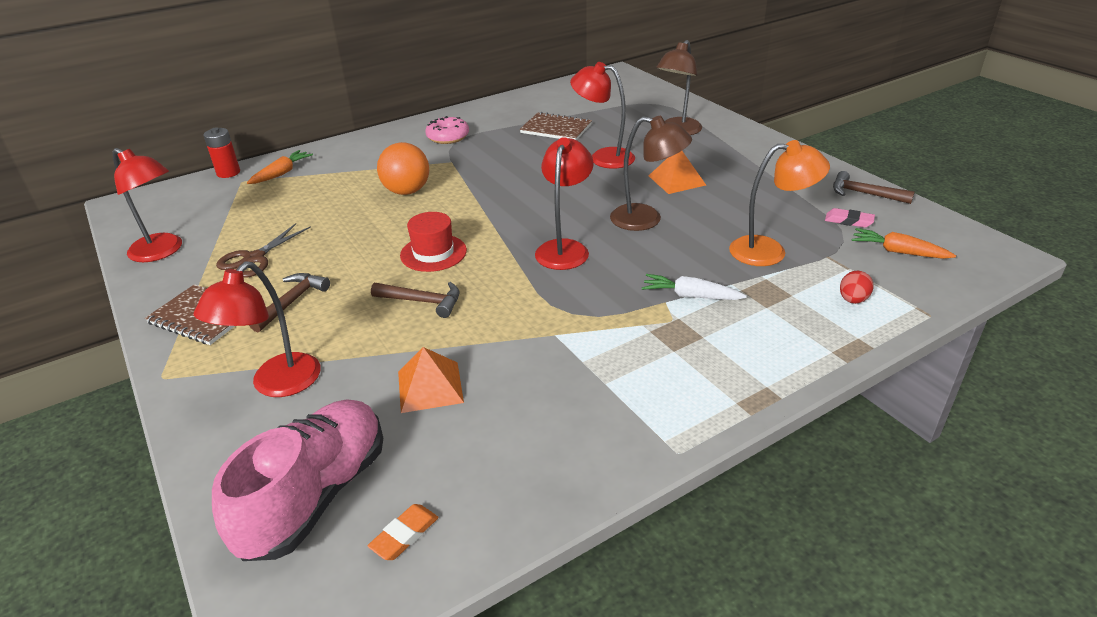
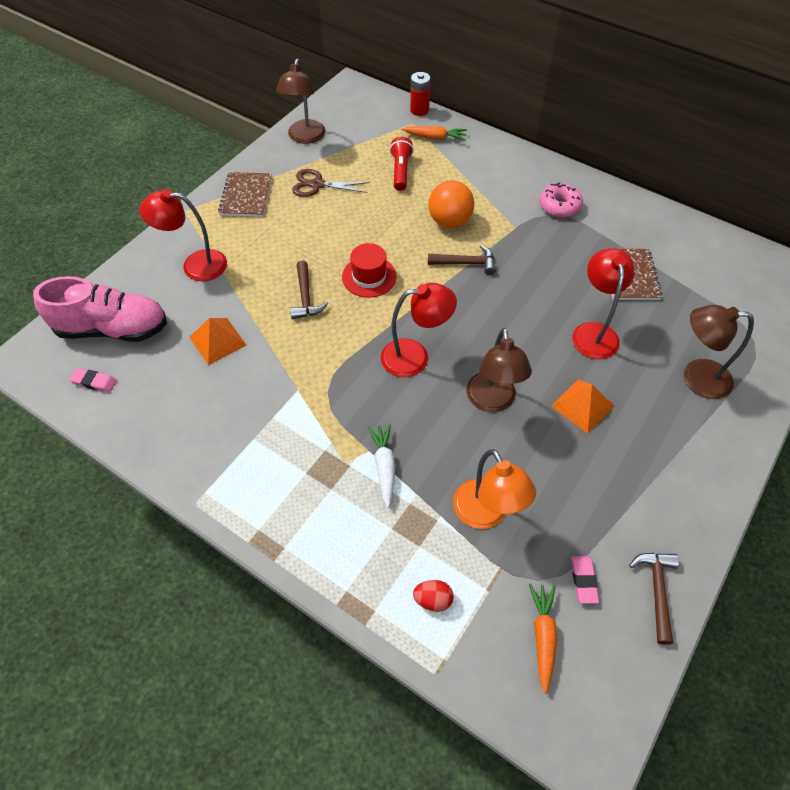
camera: 65 degrees right, 20 degrees up
red lamp [113,148,182,262] -> brown lamp [276,59,325,144]
brown hammer [249,273,330,332] -> brown hammer moved to [428,245,496,275]
orange eraser [367,504,439,560] -> pink eraser [69,368,117,392]
none -> red flashlight [390,137,414,191]

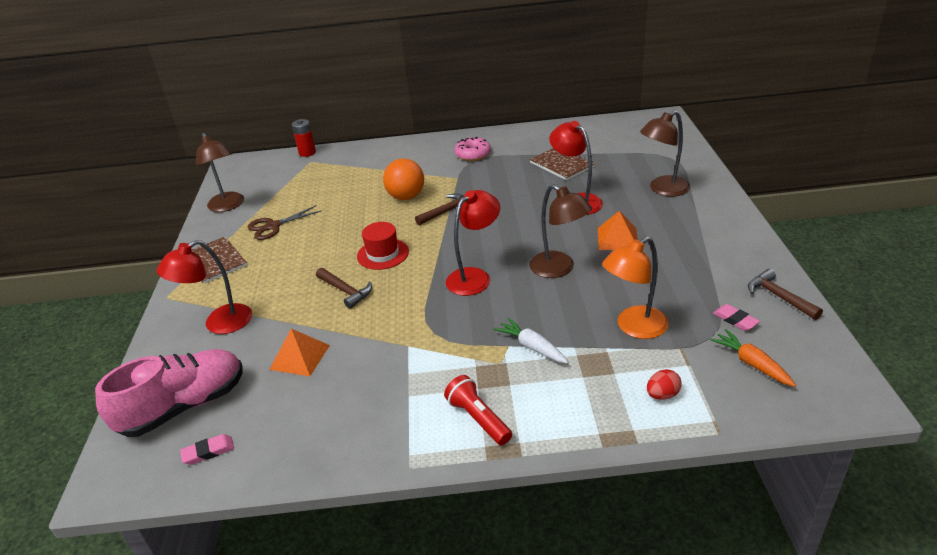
camera: 35 degrees left, 20 degrees down
red flashlight [390,137,414,191] -> red flashlight moved to [444,375,512,445]
orange carrot [402,126,467,141] -> none
orange lamp [453,449,536,529] -> orange lamp turned 120 degrees clockwise [602,237,669,339]

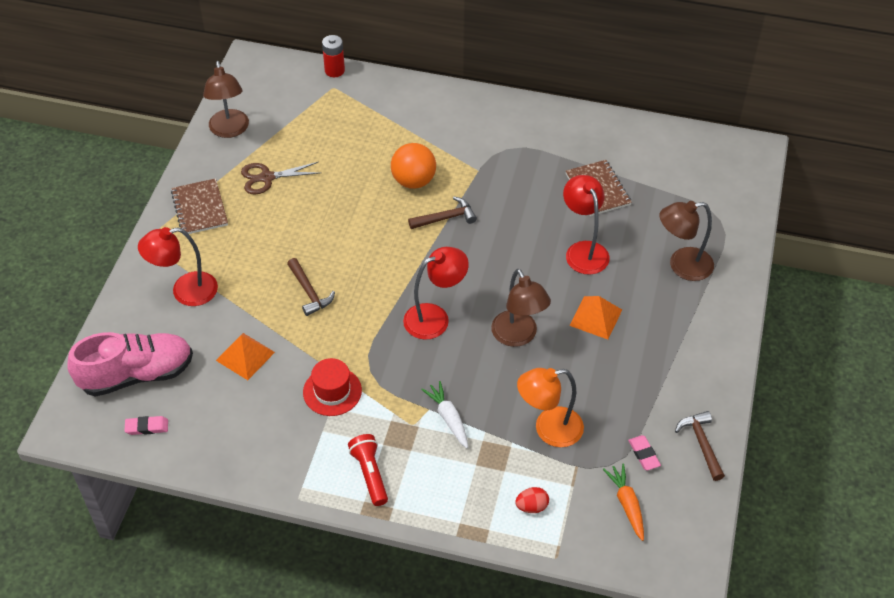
camera: 15 degrees right, 15 degrees up
red hat [357,222,409,270] -> red hat moved to [303,358,362,416]
pink donut [454,137,491,161] -> none

